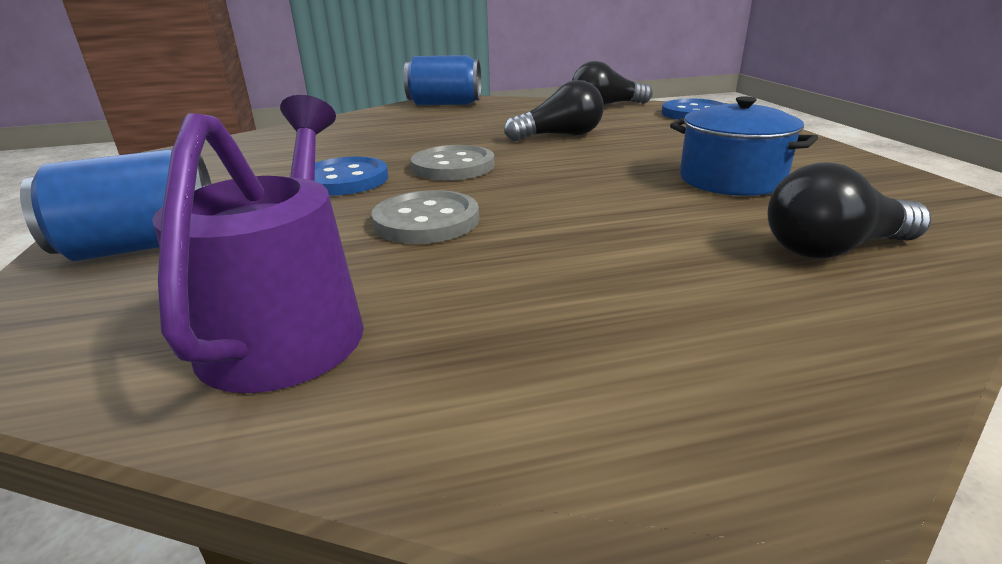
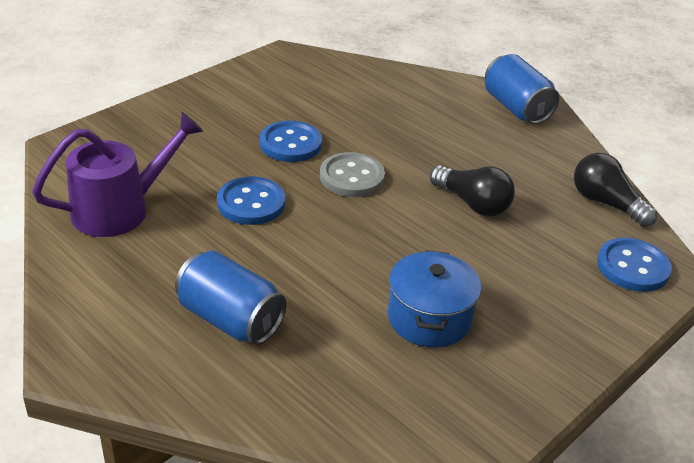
camera: 55 degrees right, 10 degrees up
blue can [20,149,212,261] -> blue can moved to [175,251,286,345]
grey button [371,190,479,244] -> blue button [217,176,285,225]
black light bulb [768,162,932,259] -> none

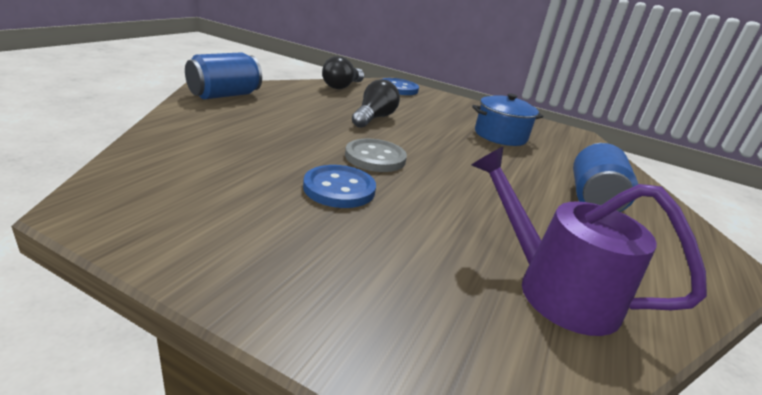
camera: 110 degrees left, 10 degrees down
blue button [217,176,285,225] -> none

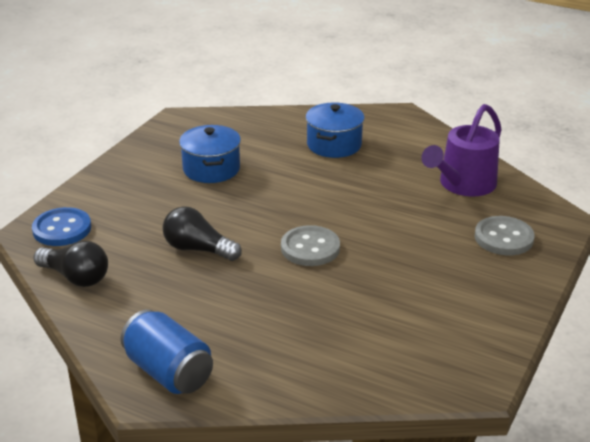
camera: 85 degrees left, 5 degrees up
blue button [303,165,376,208] -> none
blue can [573,143,638,212] -> blue pot [306,103,365,158]
none -> grey button [474,216,535,255]

